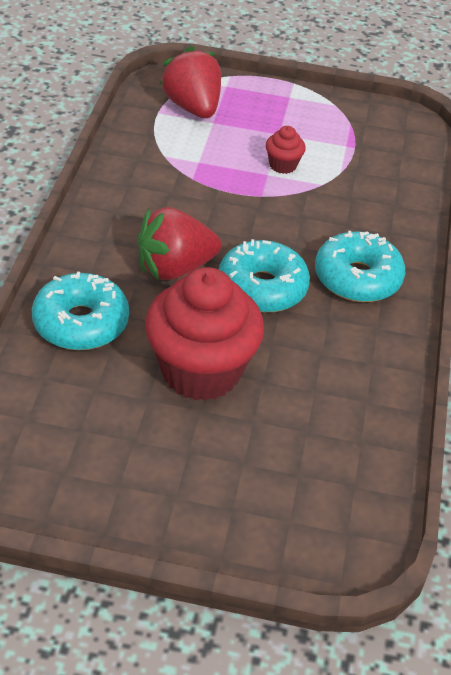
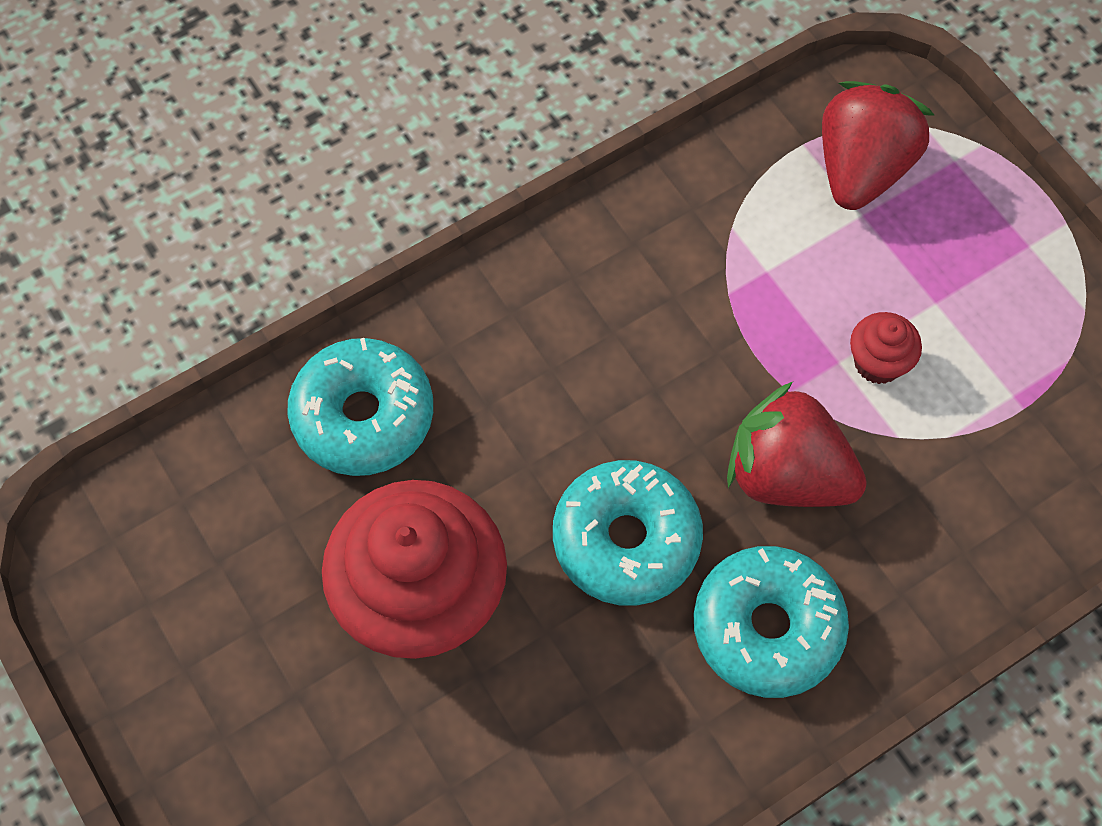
camera: 50 degrees right, 20 degrees up
red strawberry [137,207,221,280] -> red strawberry moved to [727,382,867,507]

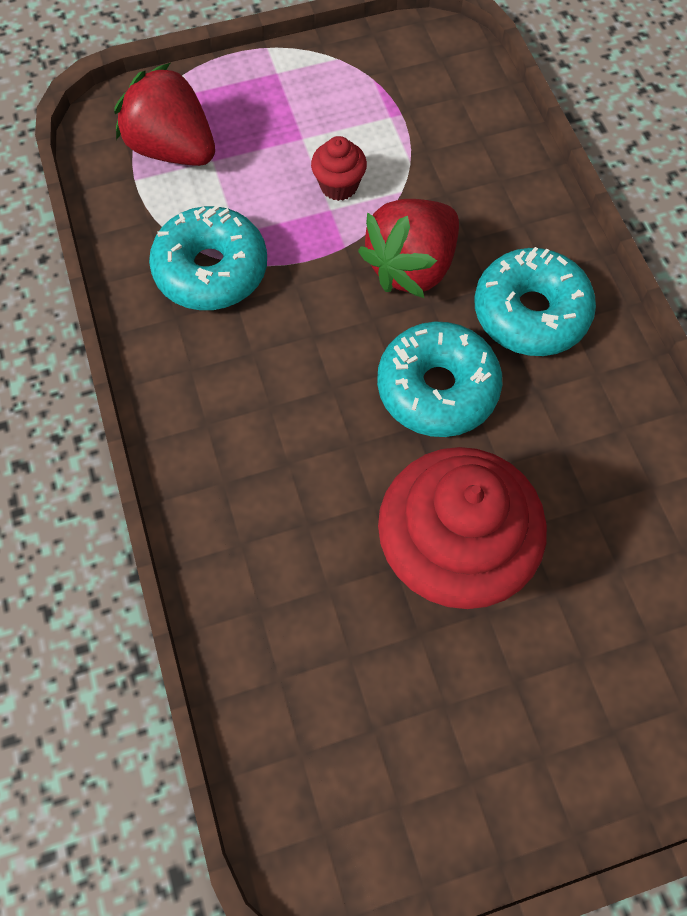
camera: 75 degrees left, 0 degrees up
turquoise donut [287,338,433,476] -> turquoise donut moved to [149,205,267,310]

